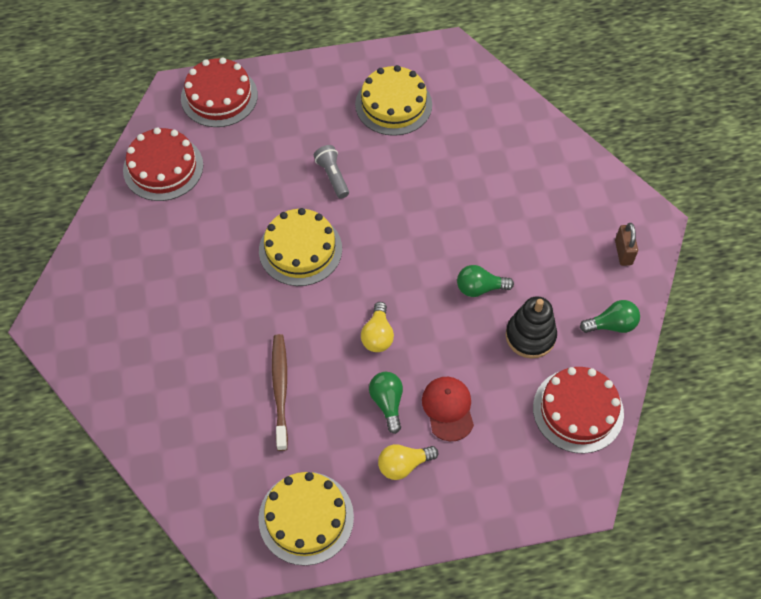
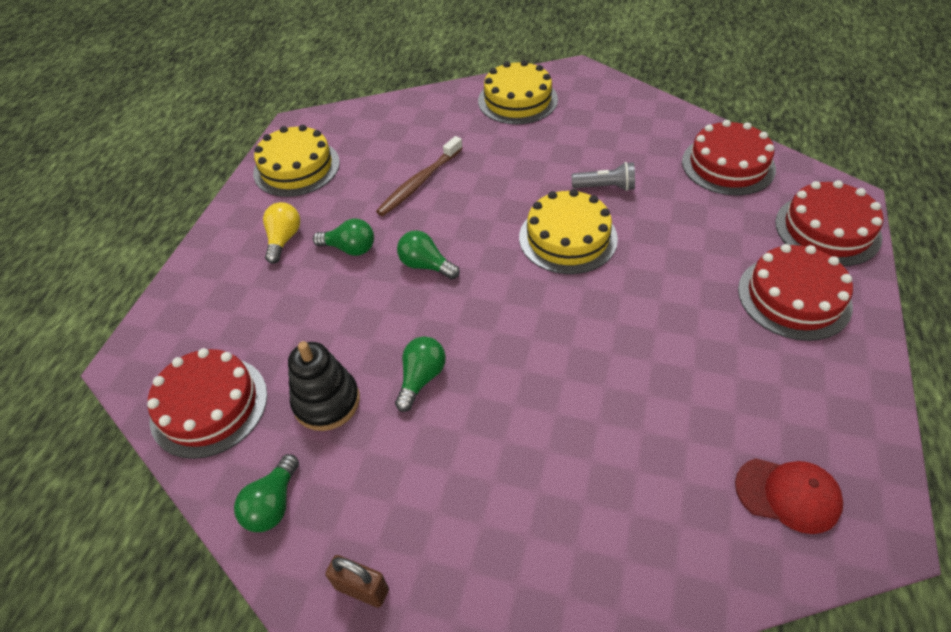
camera: 120 degrees right, 10 degrees down
brown toothbrush [272,334,288,451] -> brown toothbrush turned 105 degrees clockwise [376,136,463,216]
grey flashlight [314,145,349,199] -> grey flashlight moved to [571,162,635,191]
yellow cake [355,65,432,136] -> yellow cake moved to [478,60,558,124]
yellow light bulb [361,302,394,352] -> green light bulb [397,230,460,279]
red cap [422,377,474,441] -> red cap moved to [735,458,843,534]
none -> red cake [738,244,853,341]

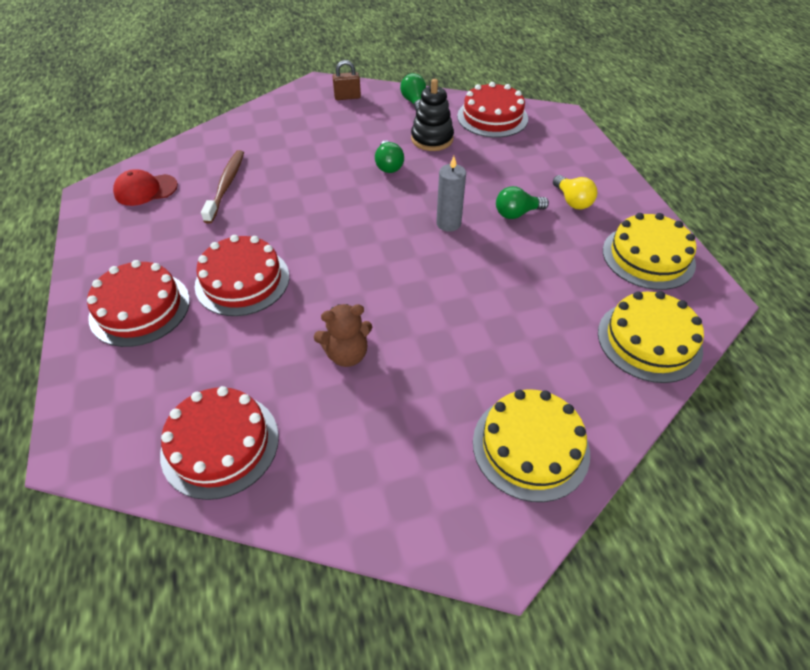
camera: 145 degrees right, 0 degrees up
brown toothbrush [376,136,463,216] -> brown toothbrush moved to [201,150,244,224]
green light bulb [397,230,460,279] -> grey candle [436,156,466,232]
yellow cake [519,189,618,274] -> yellow cake moved to [598,291,704,383]
grey flashlight [571,162,635,191] -> brown teddy bear [314,304,372,367]
red cake [775,180,883,266] -> red cake moved to [195,235,289,316]

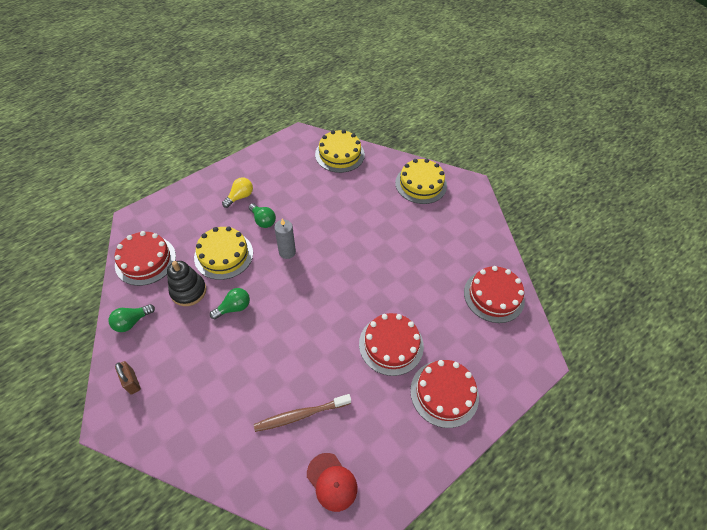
camera: 115 degrees left, 5 degrees up
brown teddy bear [314,304,372,367] -> none
yellow cake [603,213,696,290] -> yellow cake moved to [194,226,253,280]

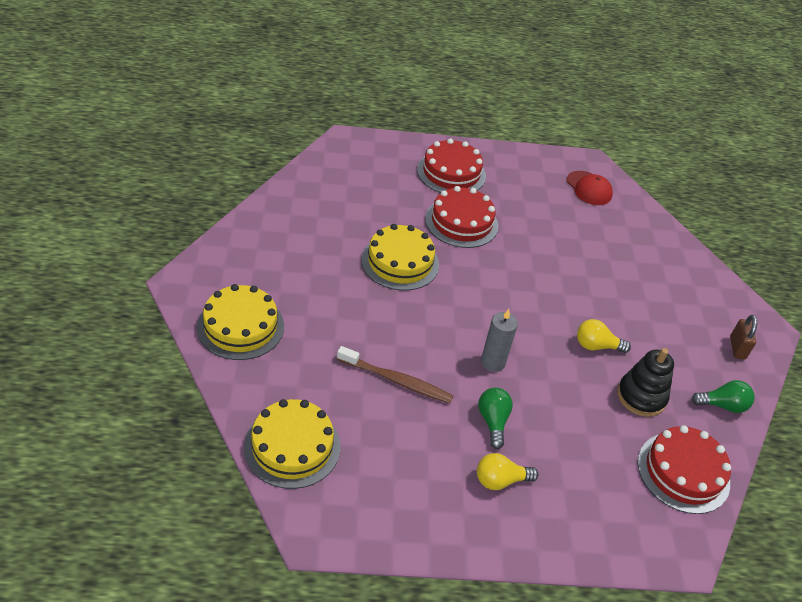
camera: 145 degrees left, 10 degrees down
yellow cake [194,226,253,280] -> yellow cake moved to [361,224,439,291]
green light bulb [210,288,250,319] -> yellow light bulb [577,319,631,353]
brown toothbrush [254,394,351,432] -> brown toothbrush moved to [337,346,453,403]
red cap [307,453,357,512] -> red cap turned 150 degrees clockwise [567,171,613,205]
red cake [464,266,525,323] -> none

